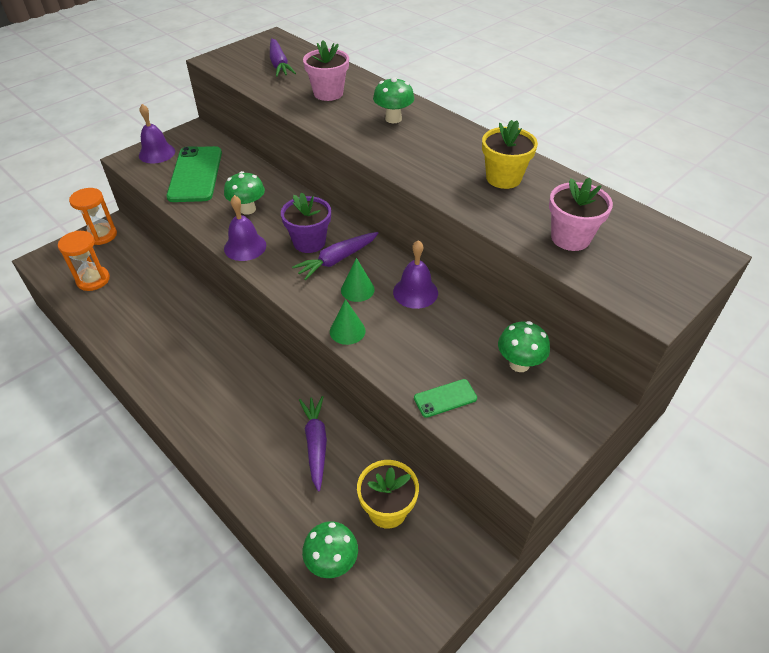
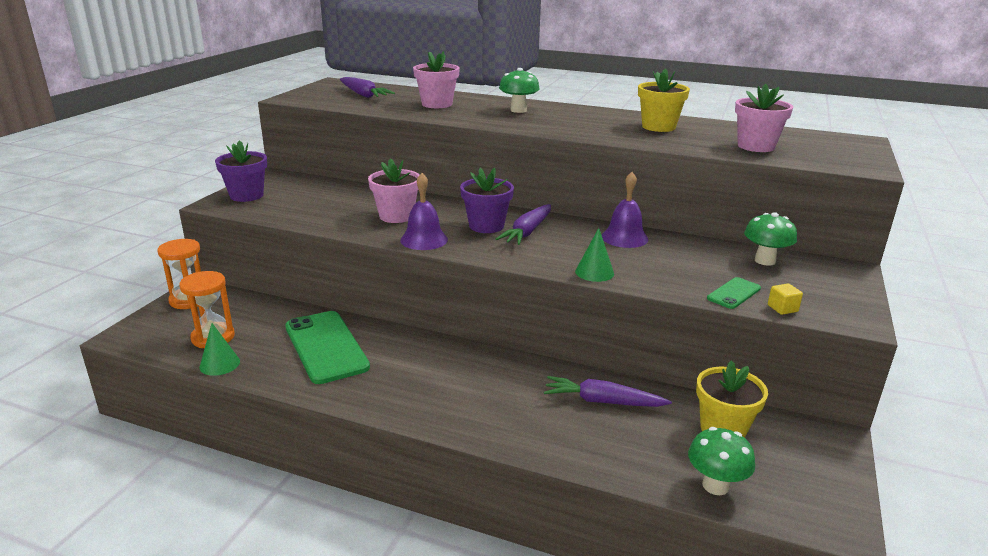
camera: 25 degrees left, 20 degrees down
purple bell [139,104,175,163] -> purple flower pot [215,140,267,202]
green phone [166,146,222,202] -> green phone moved to [285,311,370,384]
green mushroom [224,171,265,215] -> pink flower pot [368,158,420,223]
purple carrot [299,396,327,492] -> purple carrot turned 45 degrees counterclockwise [544,376,672,407]
green cone [341,258,375,302] -> green cone moved to [199,323,240,376]
none -> yellow cube [768,284,803,315]

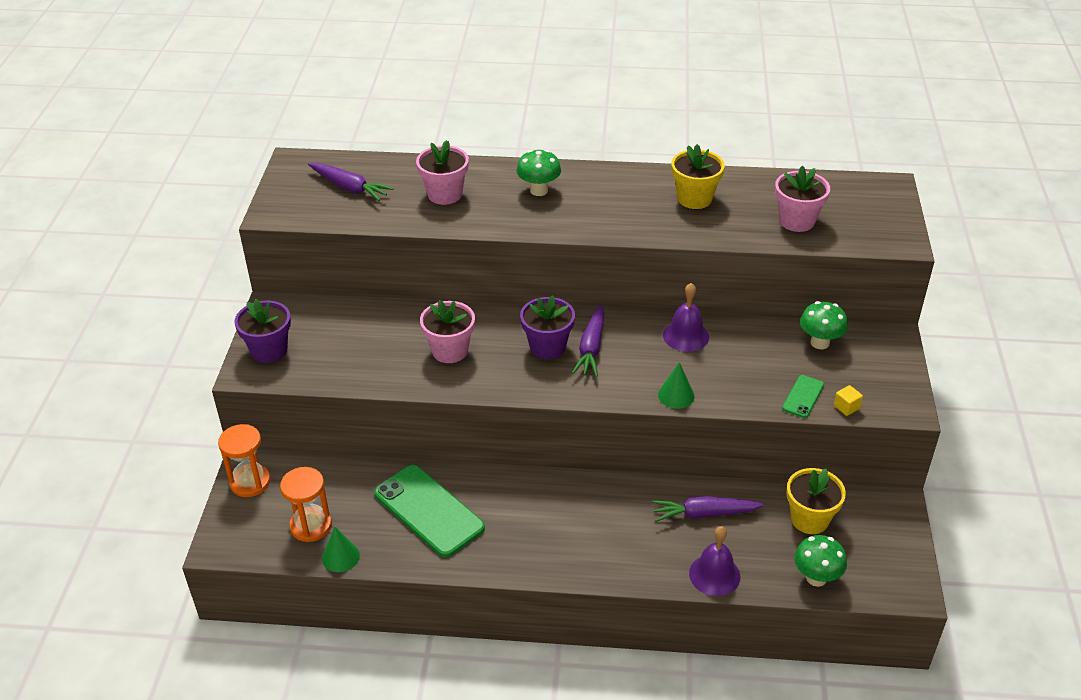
camera: 15 degrees left, 15 degrees up
purple bell [400,173,448,250] -> purple bell moved to [689,526,740,596]

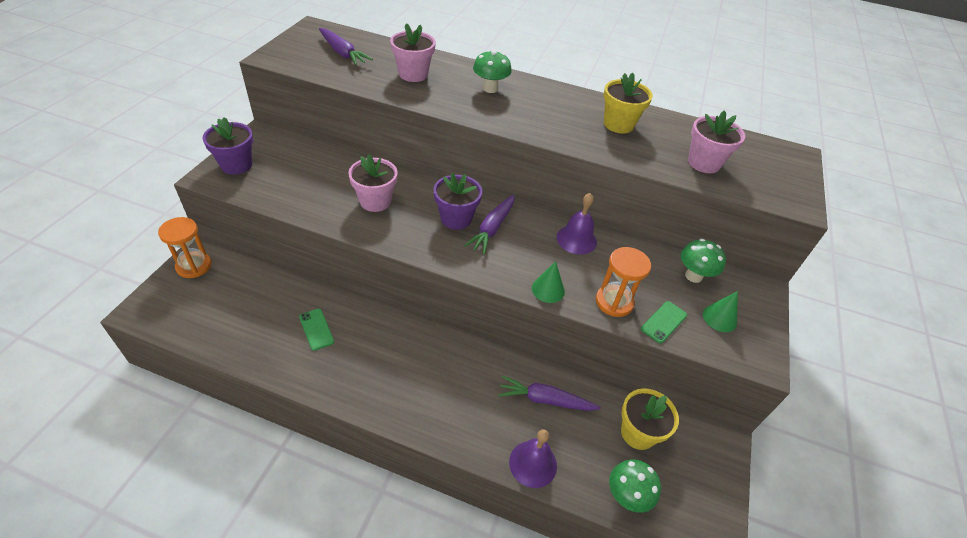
camera: 10 degrees right, 5 degrees up
orange hourglass [280,467,332,542] -> orange hourglass moved to [596,247,651,317]
green cone [322,527,360,572] -> green cone moved to [703,291,738,332]
green phone [374,465,485,557] -> green phone [299,308,334,351], size x0.47
yellow cube [834,385,863,416] -> none

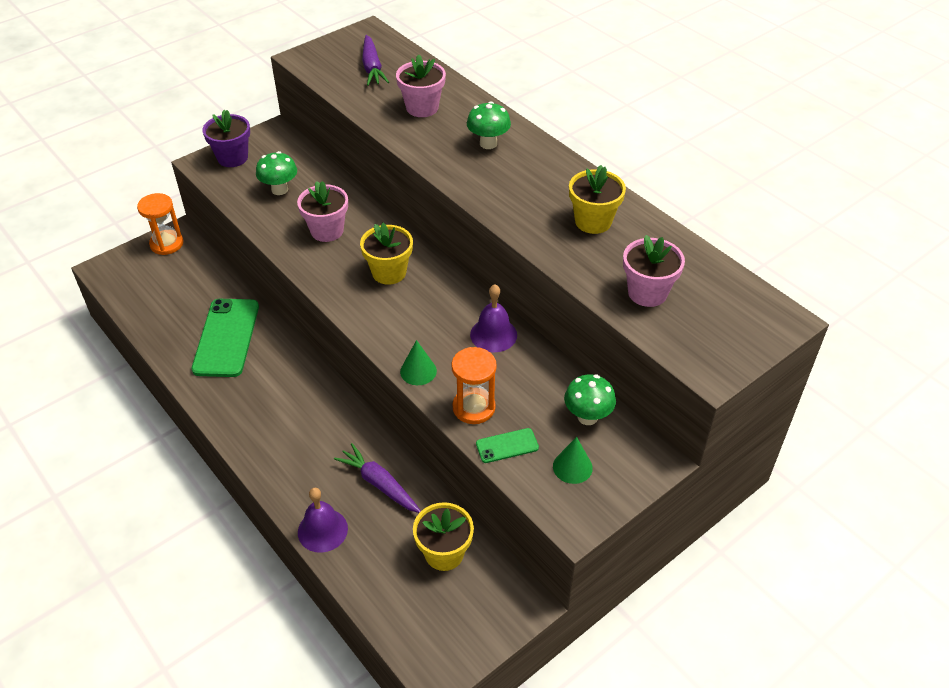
camera: 35 degrees right, 0 degrees up
green phone [299,308,334,351] -> green phone [192,299,259,377], size x2.11
purple flower pot [433,173,482,230] -> yellow flower pot [360,223,413,285]
purple carrot [464,194,515,255] -> none
green mushroom [609,459,661,513] -> green mushroom moved to [256,151,297,195]

